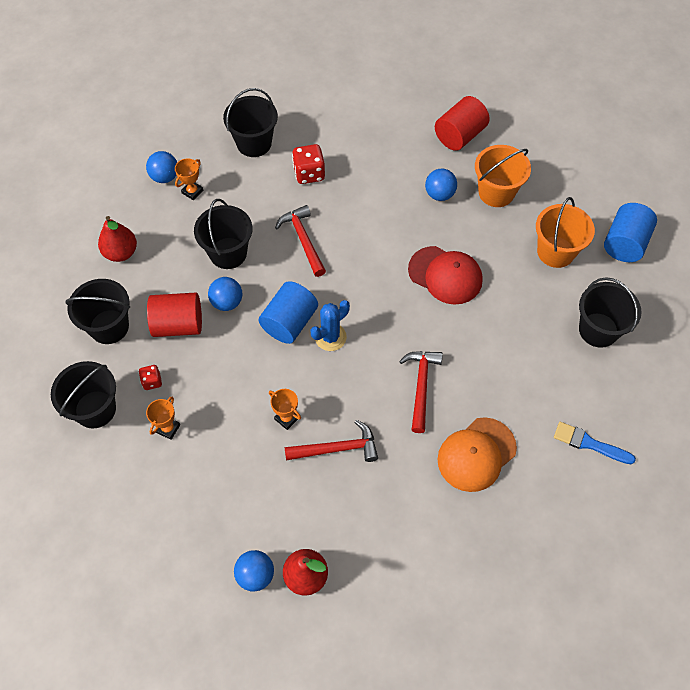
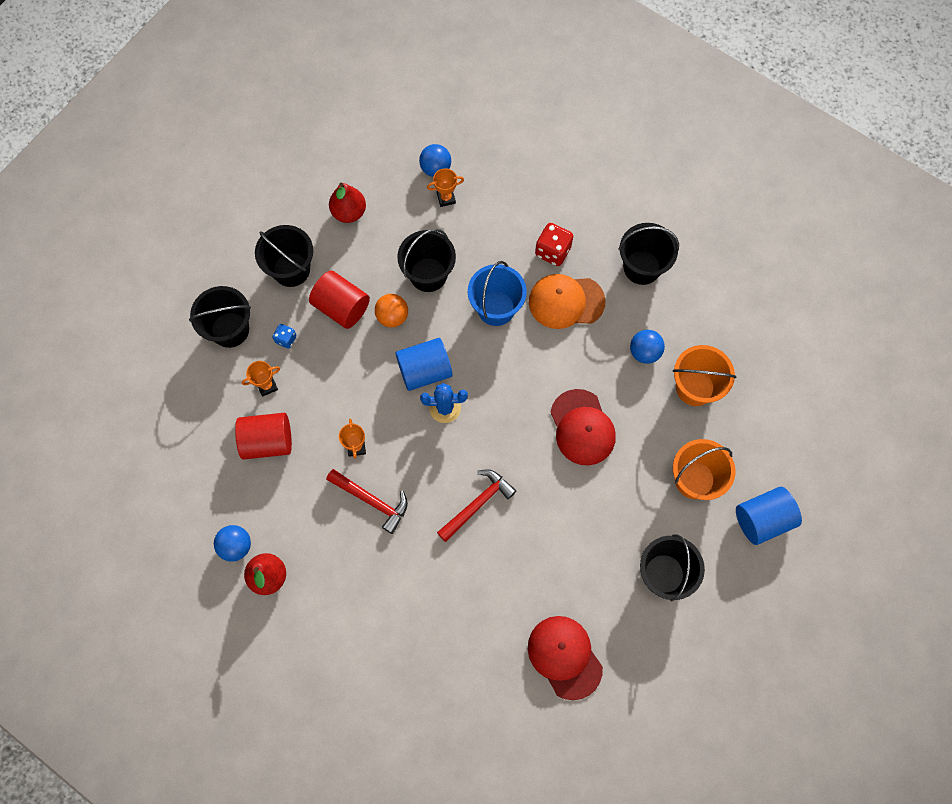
camera: 40 degrees right, 10 degrees up
red dice [139,365,162,390] -> blue dice [272,324,296,349]
blue ball [208,277,242,311] -> orange ball [375,294,408,327]
black bucket [223,88,278,157] -> black bucket moved to [618,223,679,285]
red hammer [275,205,326,277] -> blue bucket [468,261,527,326]
red cylinder [435,96,490,151] -> red cylinder moved to [235,413,292,460]
orange cap [437,417,517,492] -> orange cap moved to [529,274,606,329]
blue brush [554,422,636,464] -> red cap [528,616,603,700]

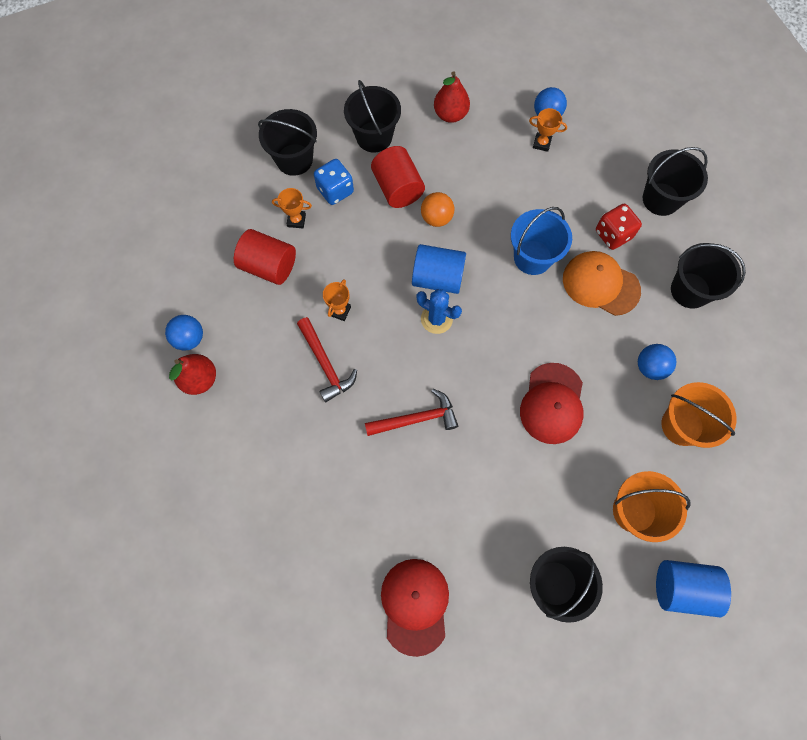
camera: 30 degrees right, 0 degrees up
blue dice [272,324,296,349] -> blue dice [314,159,354,205], size x1.72
black bucket [397,229,456,292] -> black bucket moved to [643,147,708,216]

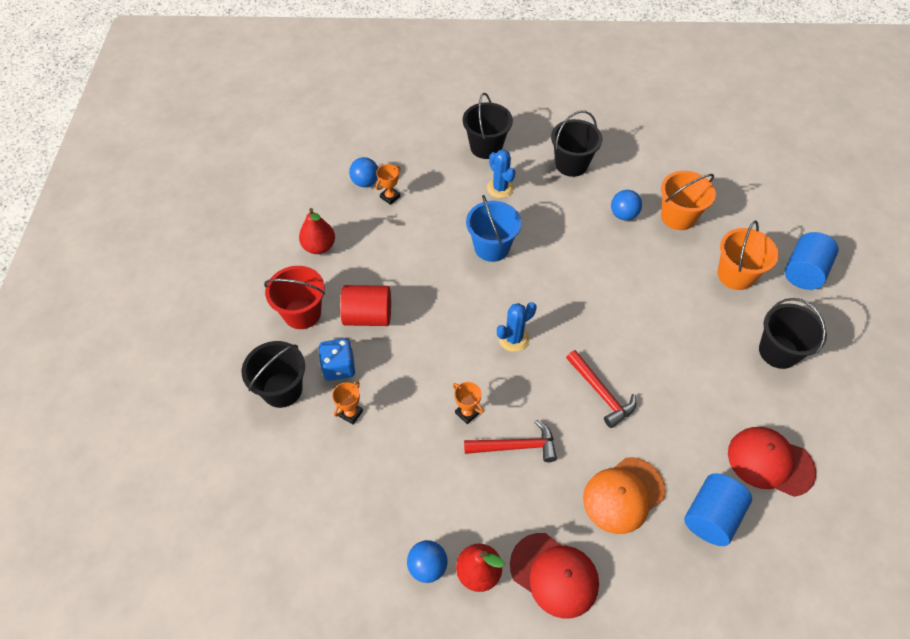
camera: 65 degrees left, 15 degrees down
red cylinder [234,229,296,285] -> none
black bucket [344,80,401,152] -> red bucket [264,266,325,329]
red hammer [365,389,458,436] -> red hammer turned 135 degrees clockwise [566,350,636,428]
blue cylinder [412,244,466,294] -> blue cylinder moved to [684,473,752,546]
orange ball [421,192,454,227] -> none
red cap [520,363,584,444] -> red cap moved to [510,533,599,619]
orange cap [563,251,641,316] -> orange cap moved to [583,457,666,534]
red dice [596,204,642,250] -> blue cactus [487,150,515,198]

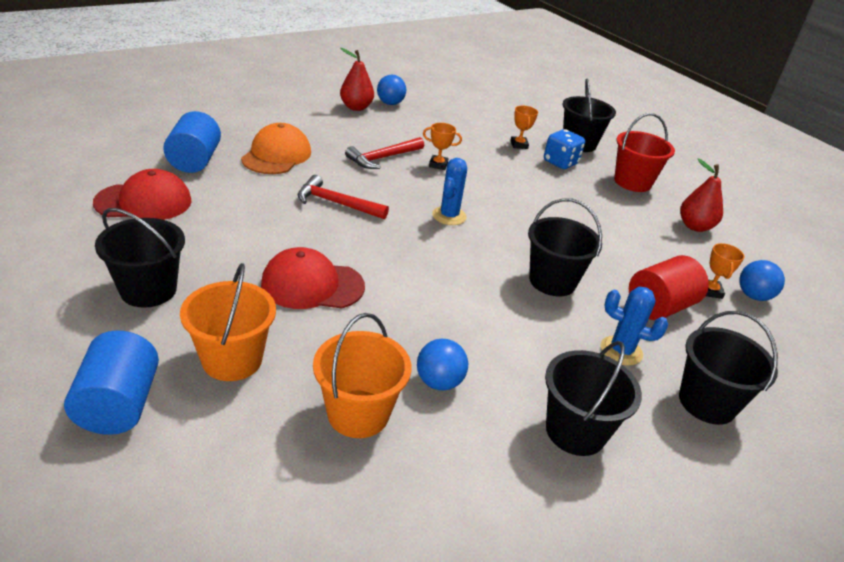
camera: 140 degrees right, 20 degrees down
red cylinder [340,285,391,326] -> red cylinder moved to [629,255,709,320]
blue bucket [466,195,521,262] -> black bucket [528,198,602,296]
red cap [510,533,599,619] -> red cap moved to [261,247,365,309]

